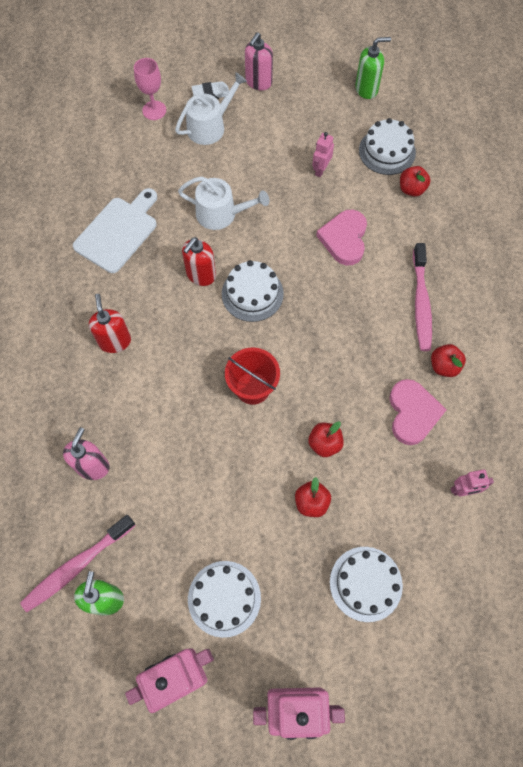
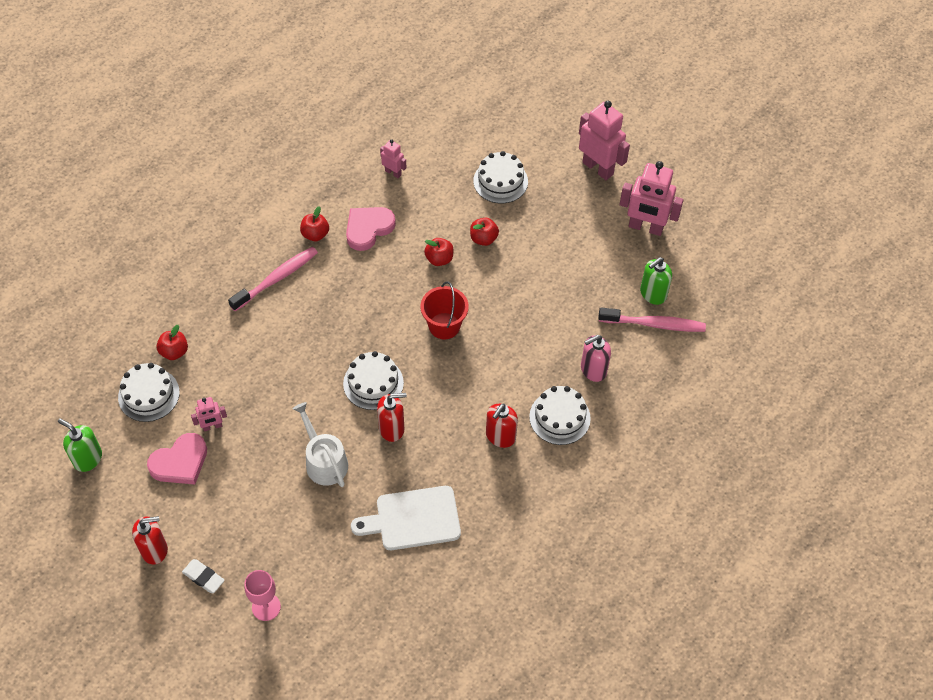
camera: 135 degrees left, 10 degrees down
white watering can [175,72,247,145] -> none
white cake [188,561,261,638] -> white cake moved to [529,386,591,445]
pink soap dispenser [245,32,273,90] -> red soap dispenser [132,516,168,565]
pink heart [316,210,367,265] -> pink heart moved to [147,433,207,484]

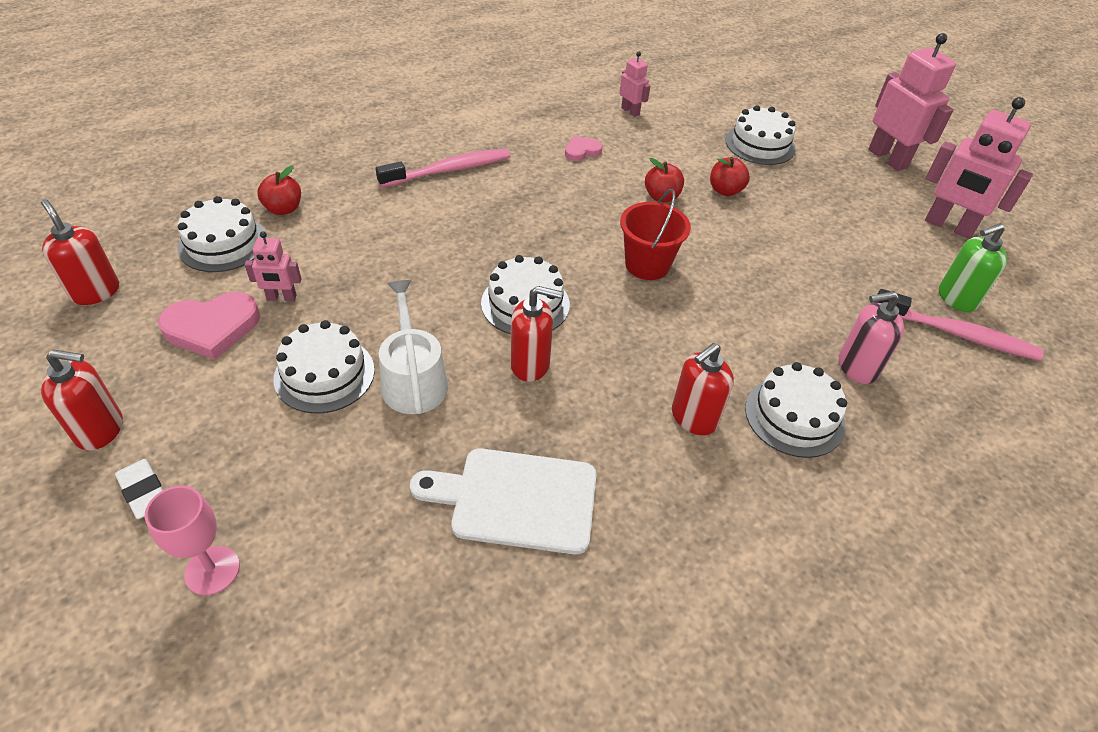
camera: 15 degrees right, 10 degrees down
green soap dispenser [58,418,102,472] -> red soap dispenser [41,199,119,305]
red apple [300,206,329,241] -> none
pink heart [346,207,396,251] -> pink heart [565,136,602,161], size x0.56
none -> white cake [273,320,375,413]

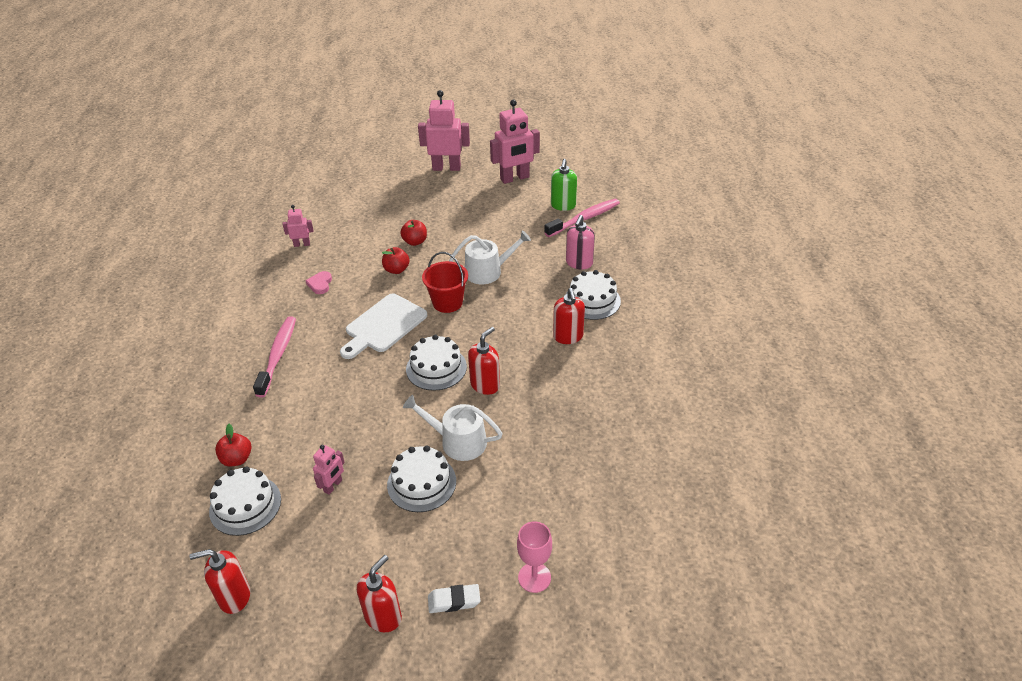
camera: 55 degrees left, 5 degrees down
pink heart [158,292,260,360] -> none
white cutting board [410,448,596,555] -> white cutting board moved to [340,294,427,359]
white cake [725,105,796,165] -> none
none -> white watering can [449,230,531,284]

